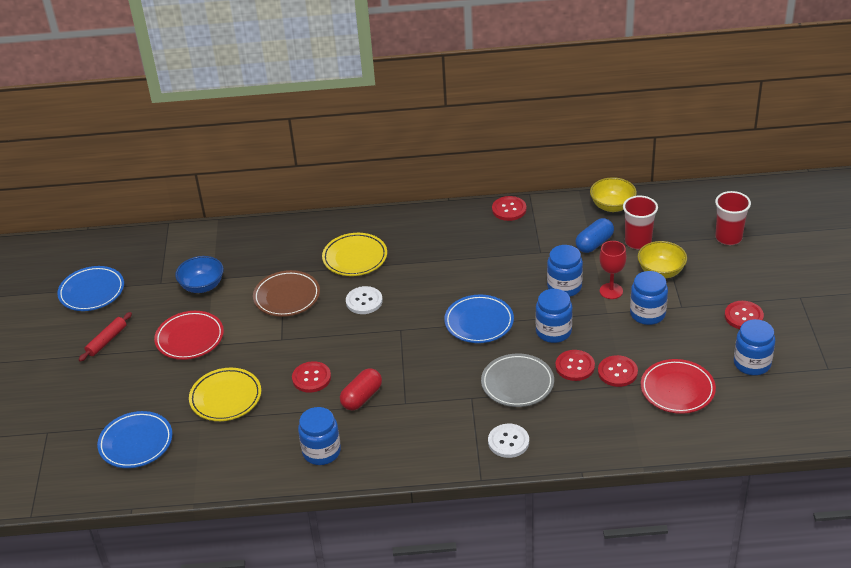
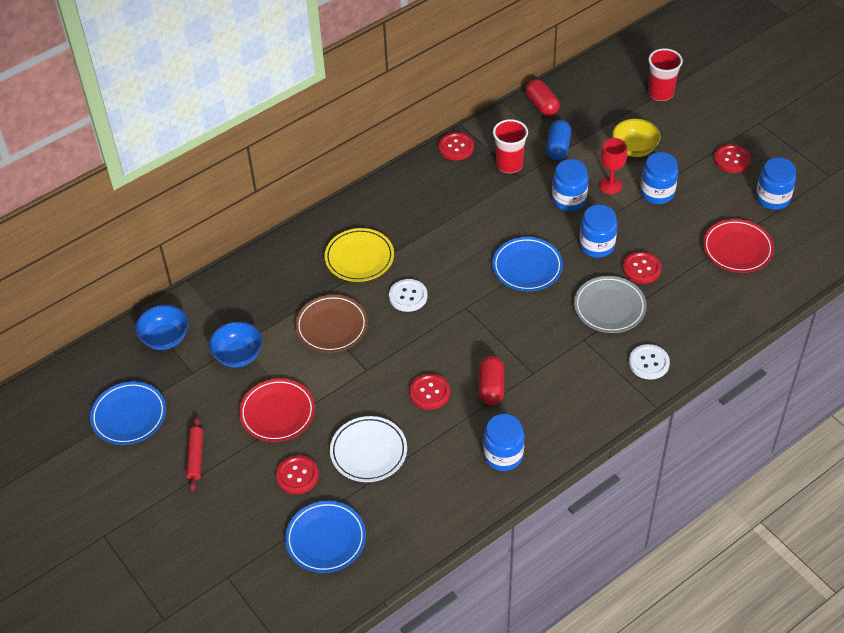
camera: 35 degrees left, 10 degrees up
yellow plate [189,368,261,421] -> white plate [330,416,407,482]
yellow bowl [590,177,637,212] -> red capsule [525,79,560,116]
red button [598,355,638,387] -> red button moved to [276,455,319,494]
red cup [623,196,658,249] -> red cup moved to [493,119,528,173]
none -> blue bowl [135,305,188,350]

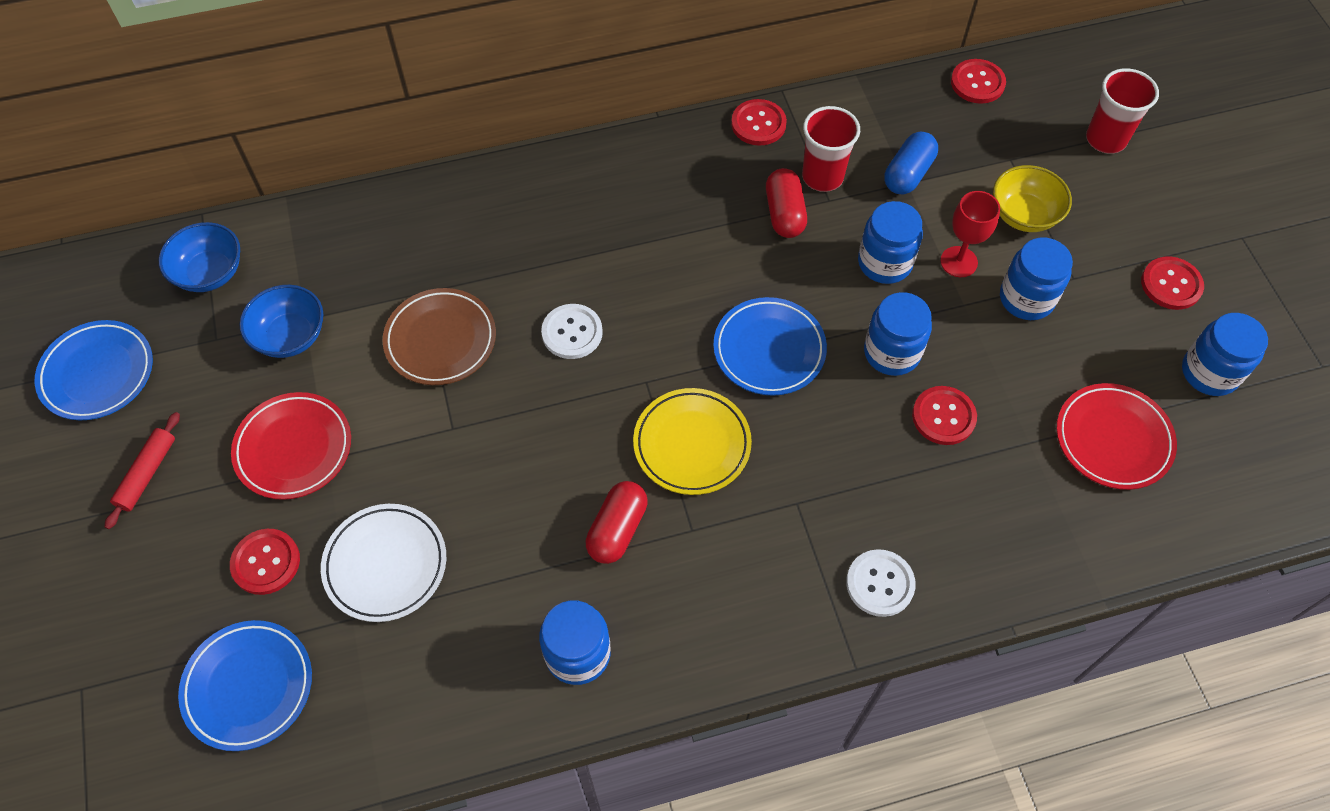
camera: 20 degrees right, 10 degrees up
yellow plate [324,228,394,282] -> yellow plate moved to [633,388,752,495]
red button [409,374,450,410] -> red button moved to [951,59,1006,104]
red capsule [525,79,560,116] -> red capsule moved to [766,168,807,238]
grey plate [574,276,647,333] -> none

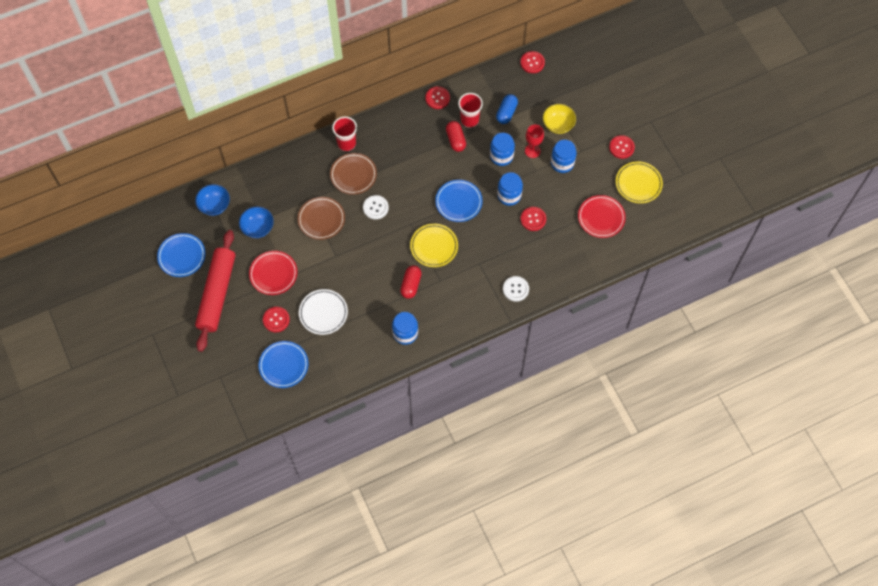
camera: 10 degrees left, 5 degrees up
red rolling pin [105,412,180,529] -> red rolling pin [195,230,235,352], size x2.42
red cup [1086,68,1159,154] -> red cup moved to [332,117,357,151]
blue jar [1182,313,1268,396] -> yellow plate [616,161,663,203]
none -> brown plate [330,153,377,195]

